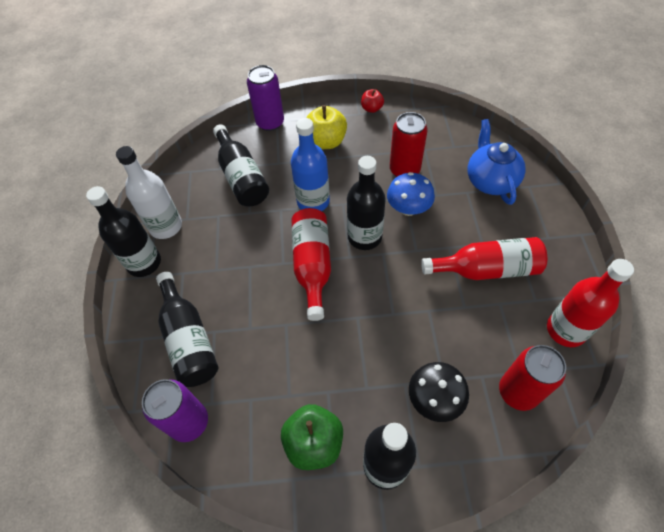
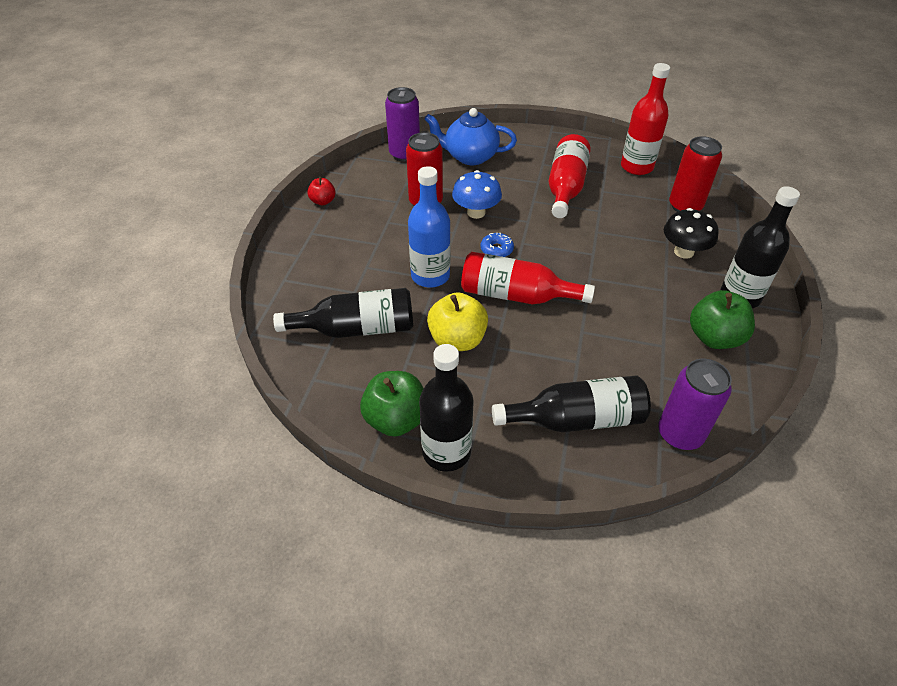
camera: 75 degrees left, 10 degrees down
white bottle [116,146,182,239] -> green apple [360,371,424,437]
purple can [247,65,284,131] -> purple can moved to [385,87,420,161]
yellow apple [306,105,347,149] -> yellow apple moved to [427,292,488,351]
black bottle [347,156,386,250] -> blue donut [480,233,514,257]

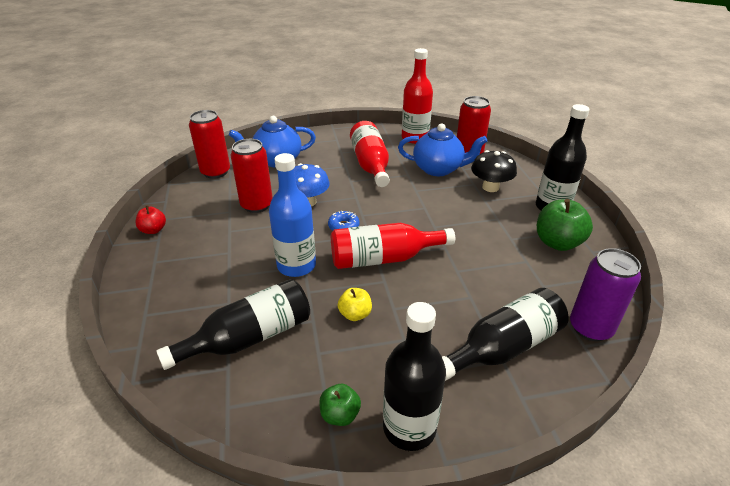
camera: 25 degrees left, 10 degrees down
green apple [360,371,424,437] -> green apple [319,384,361,426], size x0.56
purple can [385,87,420,161] -> red can [189,110,230,179]
yellow apple [427,292,488,351] -> yellow apple [337,288,372,321], size x0.56
none -> blue teapot [398,123,488,176]

